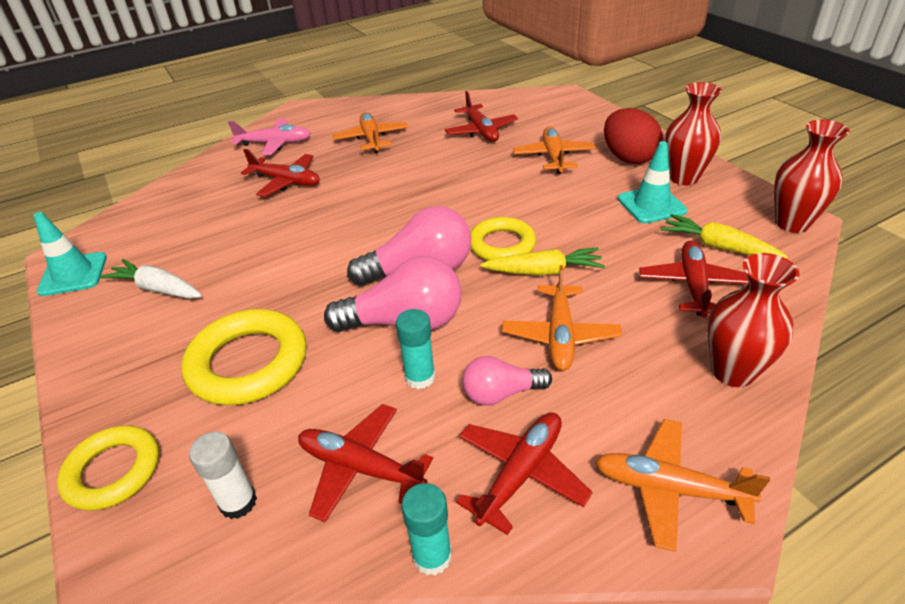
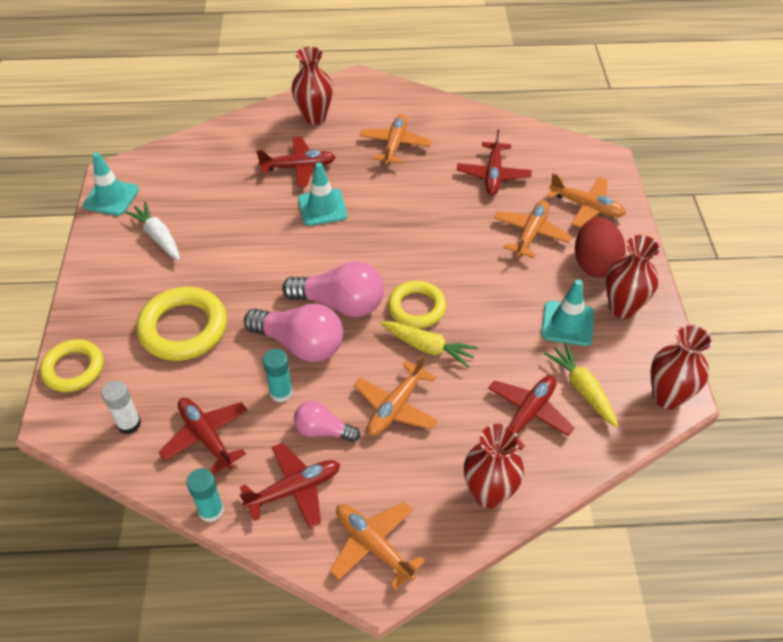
camera: 25 degrees right, 10 degrees up
pink plane [228,119,311,155] -> red vase [291,47,333,125]
red plane [241,149,320,197] -> red plane turned 60 degrees counterclockwise [256,137,336,187]
none -> turquoise traffic cone [298,162,347,226]
none -> orange plane [547,173,626,228]

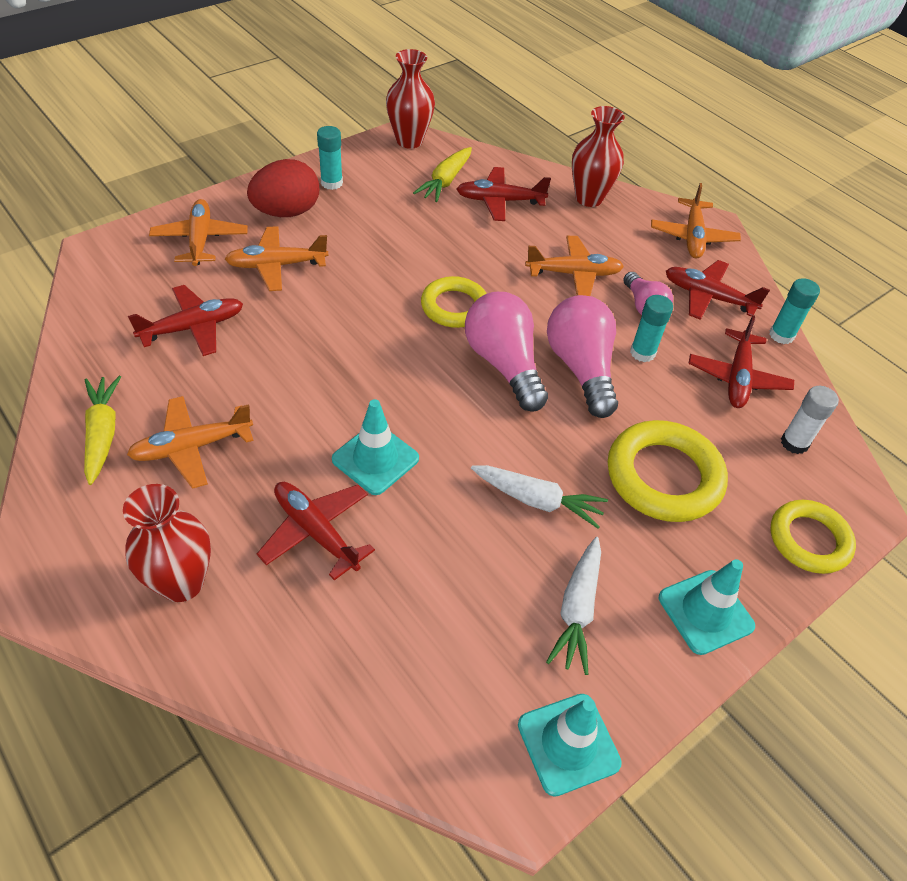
camera: 130 degrees left, 0 degrees up
yellow carrot [380,321,479,368] -> yellow carrot moved to [84,376,121,485]
turquoise traffic cone [541,279,594,346] -> turquoise traffic cone moved to [659,559,755,655]
red vase [606,235,660,318] -> turquoise glue stick [317,126,343,190]
none -> white carrot [471,465,608,529]

